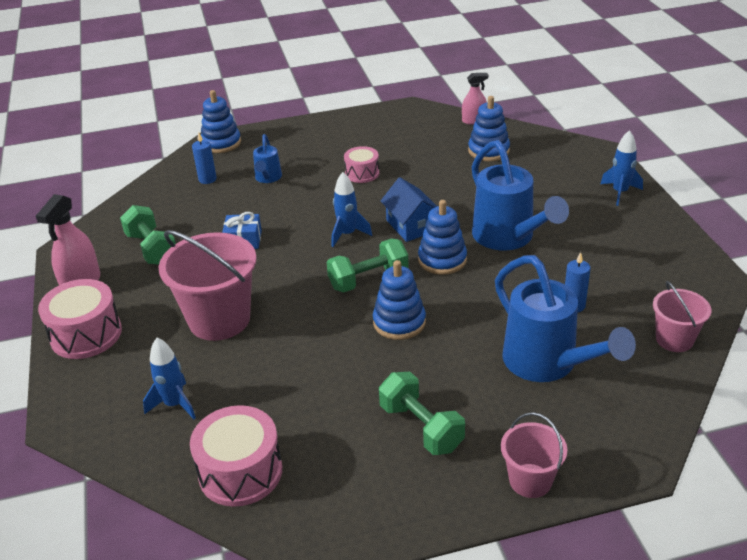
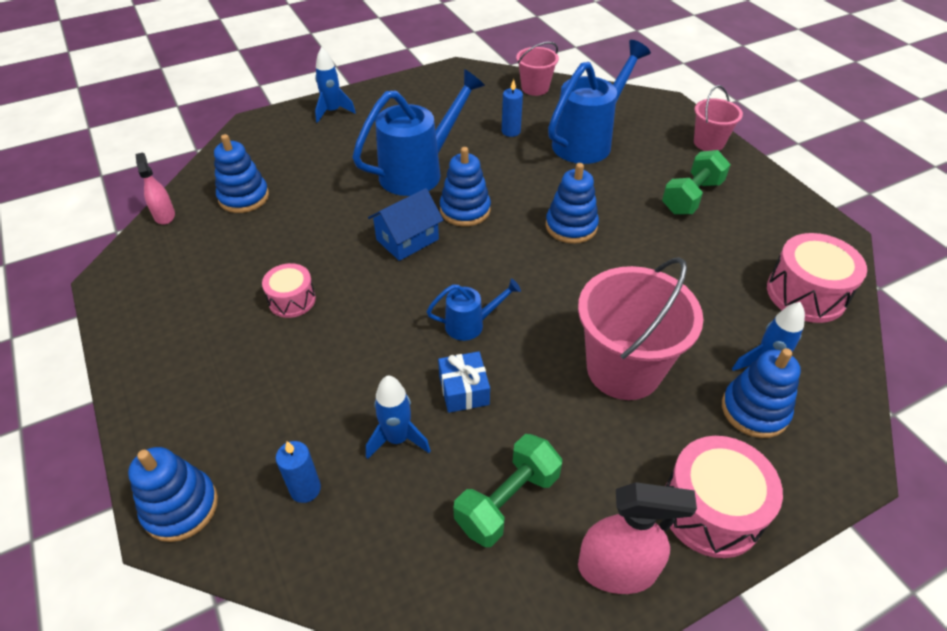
camera: 105 degrees left, 10 degrees up
blue watering can [253,134,282,183] -> blue watering can moved to [426,279,521,341]
green dumbbell [327,239,409,293] -> none
blue rocket [332,172,372,247] -> blue rocket moved to [366,375,431,459]
none -> blue stacking toy [722,348,801,438]

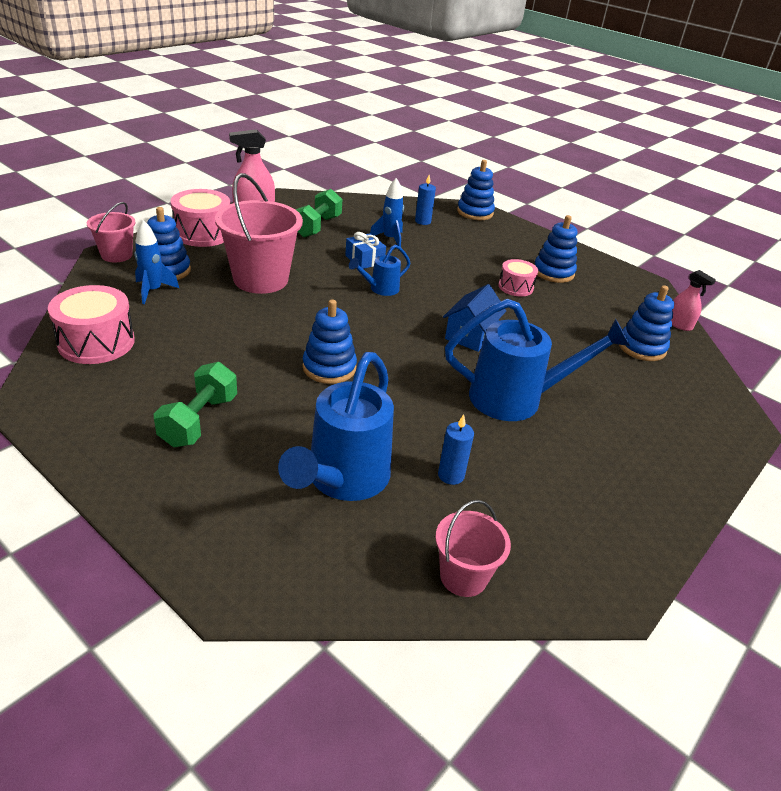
camera: 155 degrees right, 10 degrees down
blue rocket [315,47,356,123] -> none
blue watering can [352,69,485,196] -> blue watering can turned 120 degrees counterclockwise [445,299,630,421]
blue stacking toy [440,147,491,226] -> blue stacking toy moved to [535,215,577,283]
pink bucket [694,85,743,151] -> pink bucket moved to [87,202,136,262]

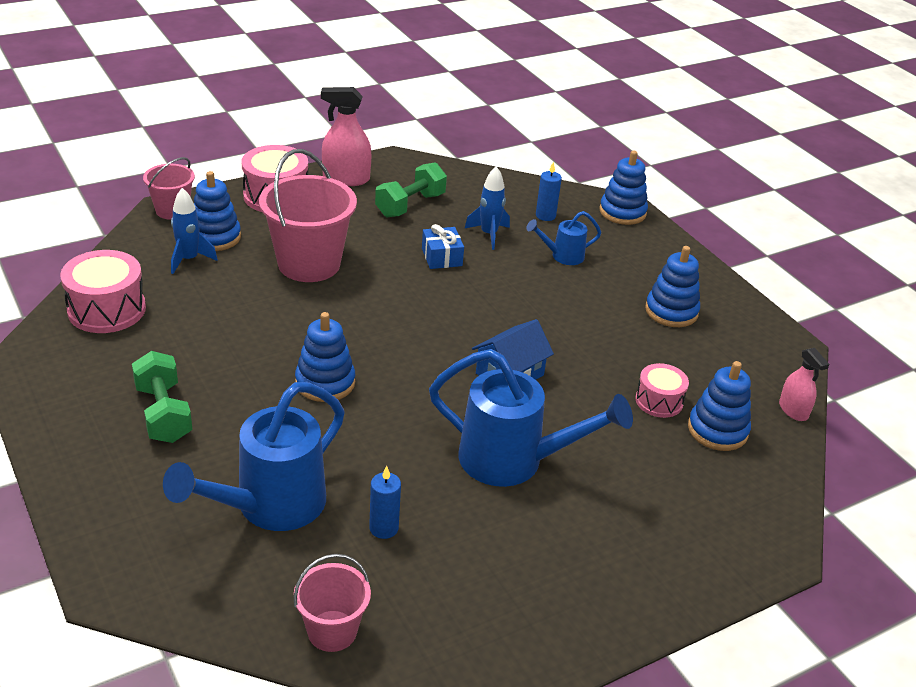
camera: 20 degrees right, 0 degrees up
green dumbbell [153,362,237,447] -> green dumbbell turned 60 degrees counterclockwise [132,351,192,443]
blue watering can [349,244,411,296] -> blue watering can moved to [526,211,601,265]
pink drum [498,259,538,297] -> pink drum moved to [635,363,689,418]

